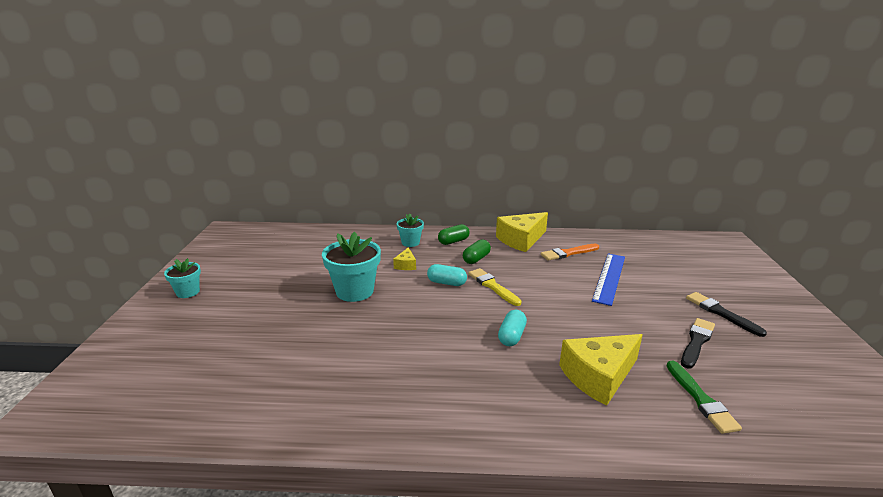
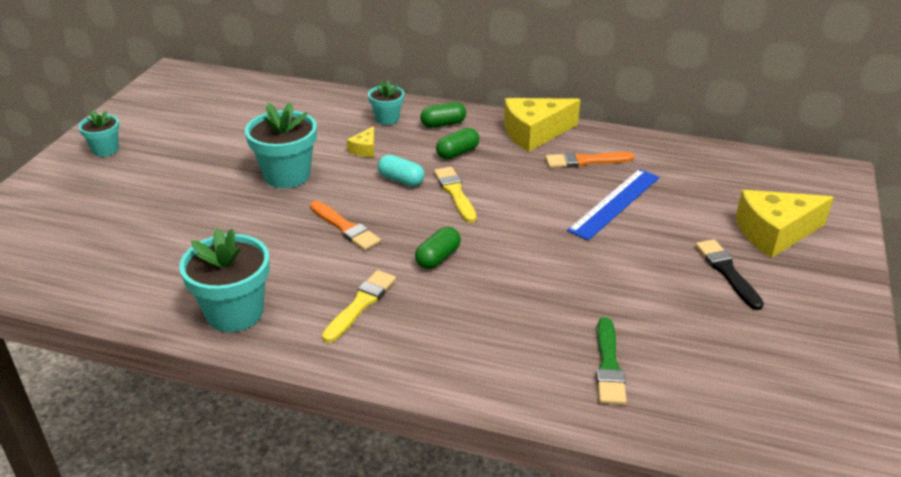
camera: 15 degrees right, 10 degrees up
turquoise capsule [498,310,527,346] -> green capsule [415,227,461,269]
yellow cheese [559,334,643,406] -> yellow cheese moved to [736,190,834,258]
black brush [681,318,715,369] -> none
none -> turquoise flower pot [179,228,270,332]
none -> orange brush [310,201,381,250]
none -> yellow brush [322,270,396,343]

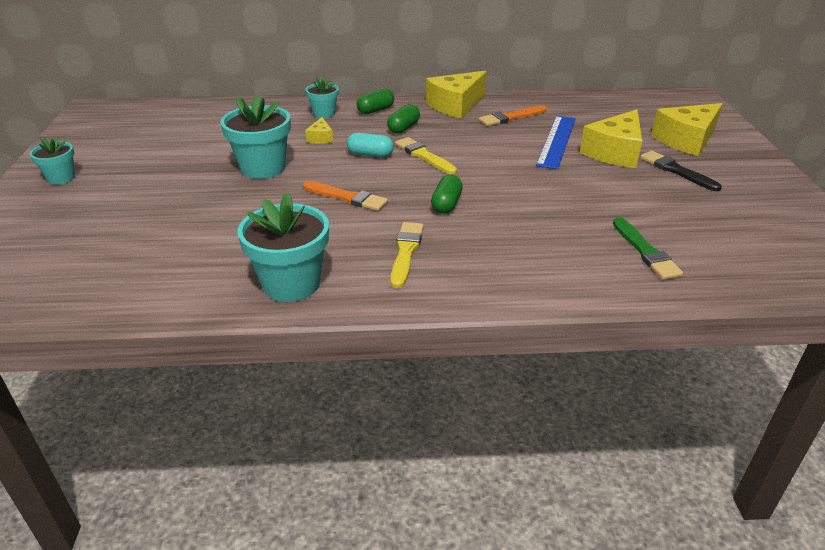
camera: 20 degrees left, 0 degrees up
none -> yellow cheese [580,109,642,168]

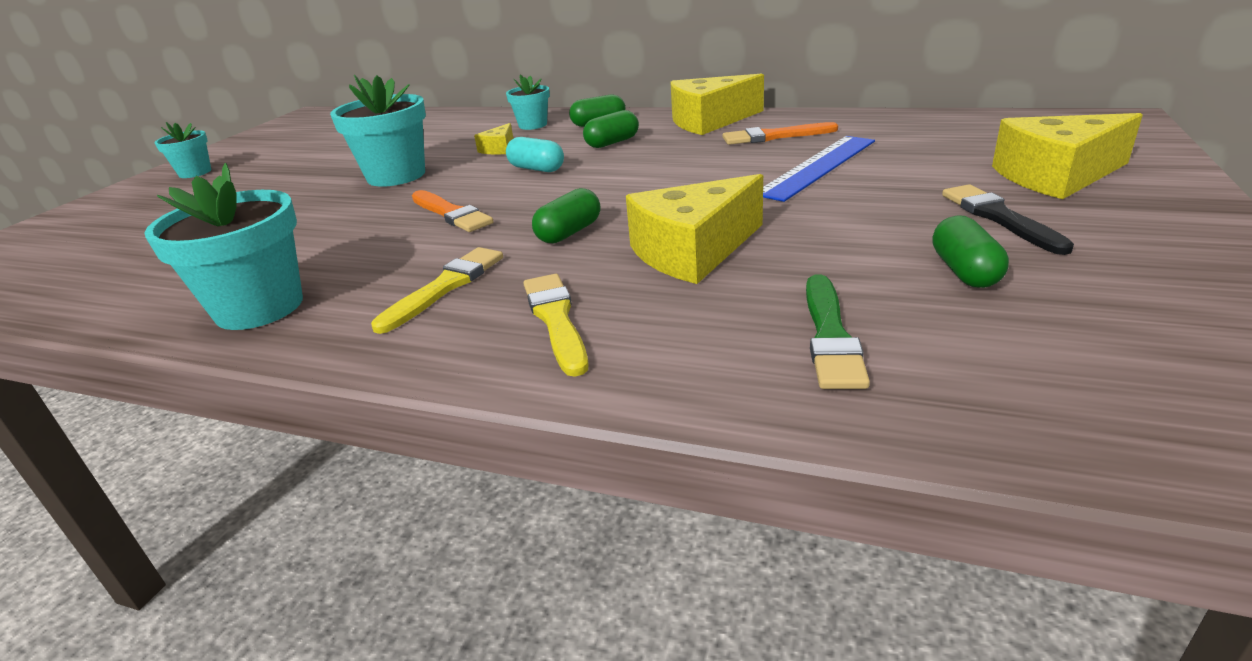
camera: 25 degrees right, 5 degrees down
yellow brush [395,137,457,174] -> yellow brush moved to [524,274,588,377]
yellow cheese [580,109,642,168] -> yellow cheese moved to [626,174,763,284]
none -> green capsule [932,215,1009,288]

